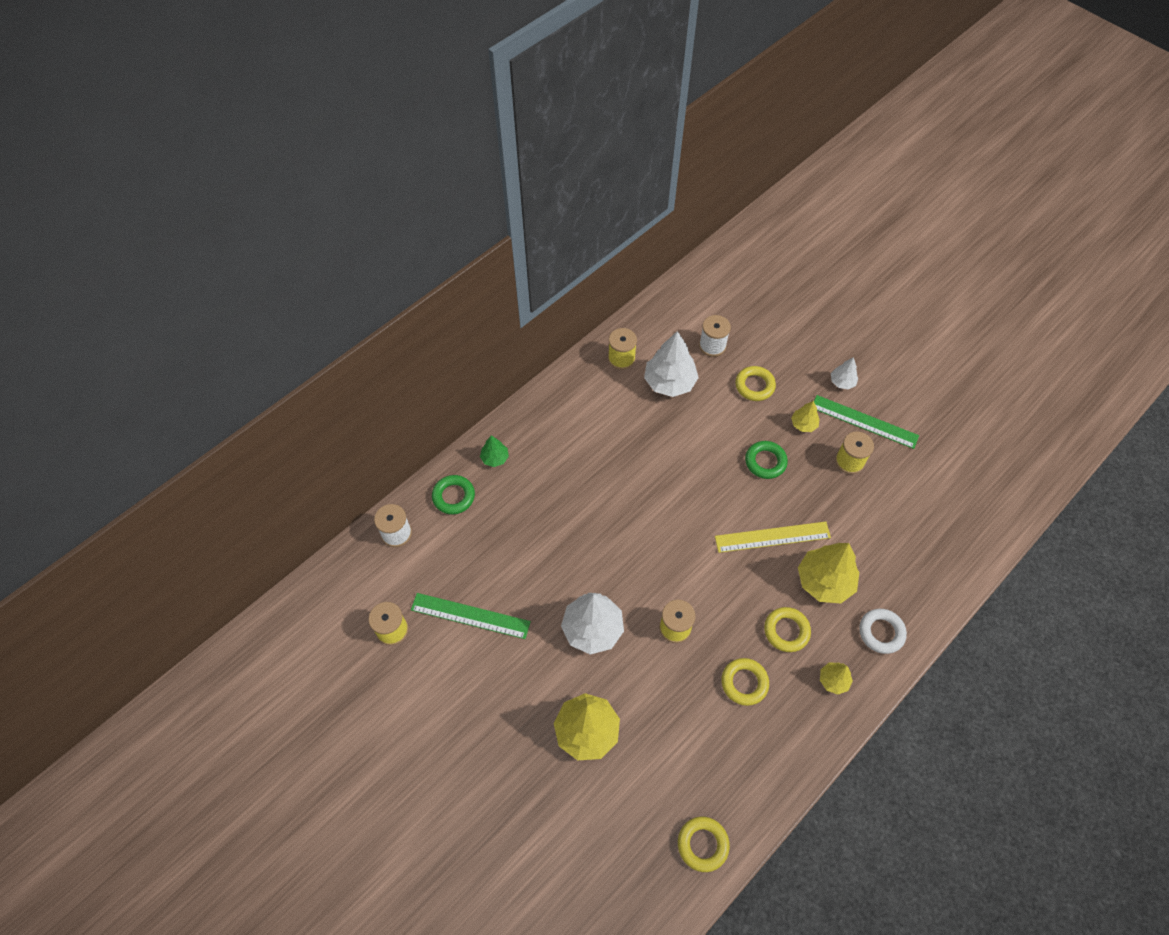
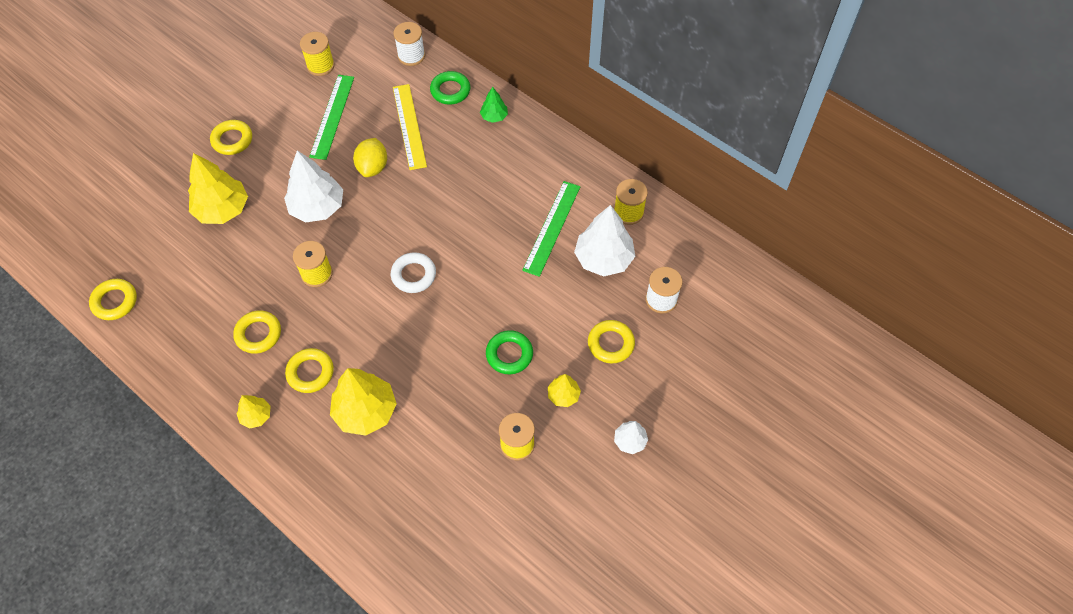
camera: 85 degrees right, 0 degrees up
yellow ruler [715,522,831,553] -> yellow ruler moved to [393,84,427,170]
green ruler [814,395,919,449] -> green ruler moved to [522,181,580,277]
white ring [859,609,907,654] -> white ring moved to [391,252,436,293]
none -> yellow ring [210,120,252,155]
none -> yellow lemon [353,138,387,177]

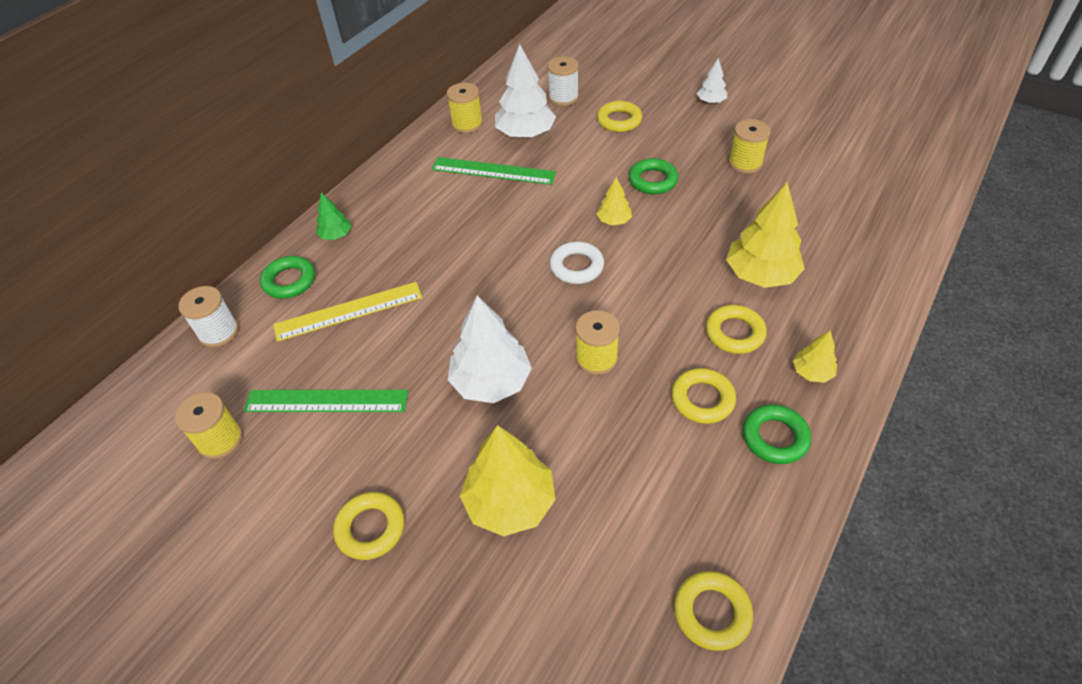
camera: 95 degrees left, 10 degrees down
yellow lemon [353,138,387,177] -> none
yellow tree [548,374,581,407] -> yellow tree moved to [597,177,632,226]
none -> green ring [743,404,811,464]

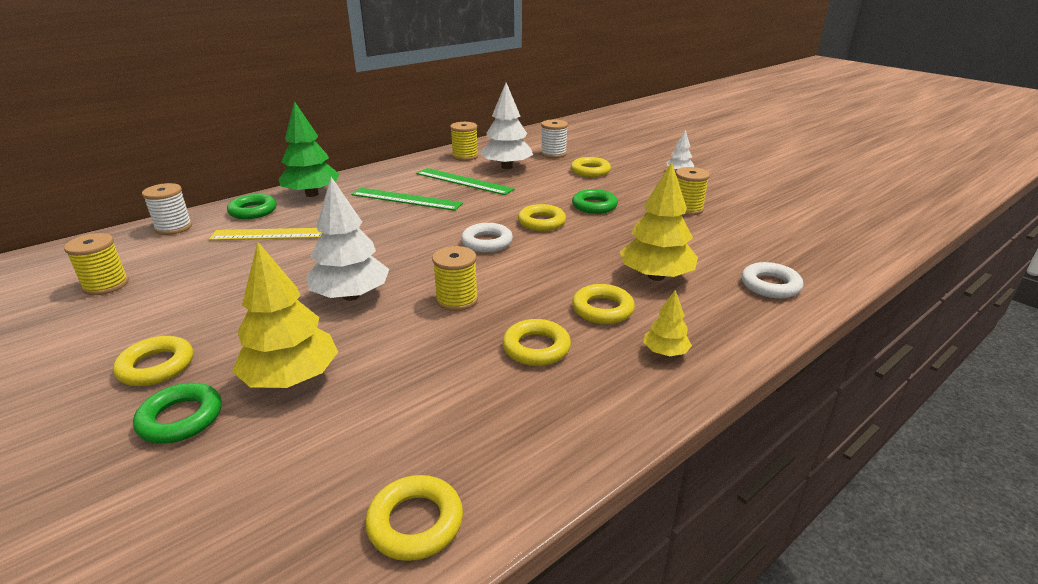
camera: 15 degrees right, 20 degrees down
green ruler [244,390,408,412] -> green ruler moved to [351,188,463,211]
green tree [316,193,352,240] -> green tree [278,101,339,197], size x1.96
yellow tree [597,177,632,226] -> yellow ring [518,204,566,231]
green ring [743,404,811,464] -> green ring moved to [133,383,222,443]
none -> white ring [742,262,803,299]

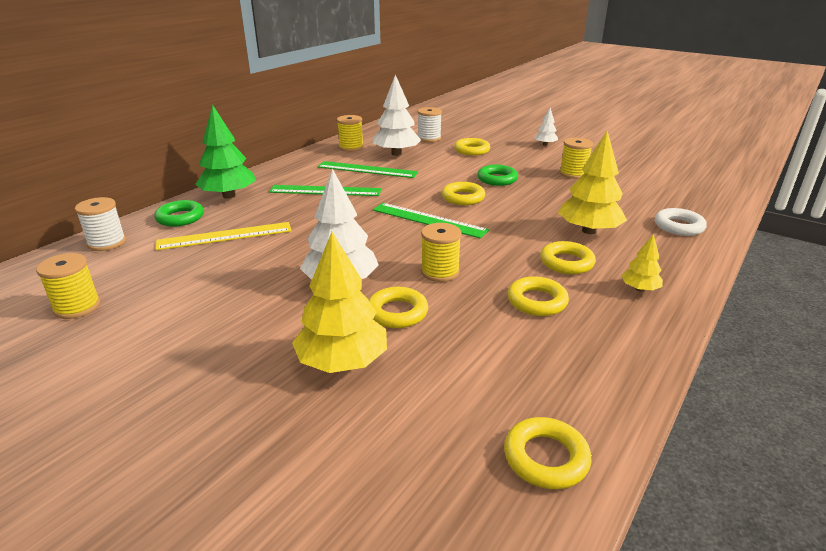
camera: 15 degrees left, 0 degrees up
yellow ring [113,336,193,386] -> yellow ring moved to [369,287,428,328]
green ring [133,383,222,443] -> none
white ring [461,223,513,252] -> green ruler [373,203,489,239]

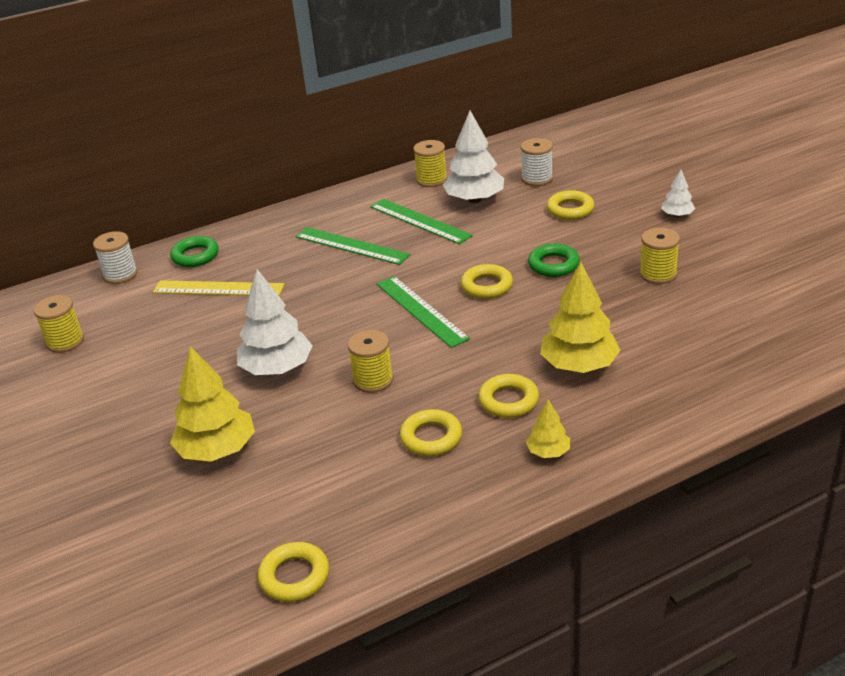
camera: 30 degrees right, 5 degrees up
green tree [195,104,256,199] -> none
yellow ring [369,287,428,328] -> none
white ring [655,208,707,236] -> none

